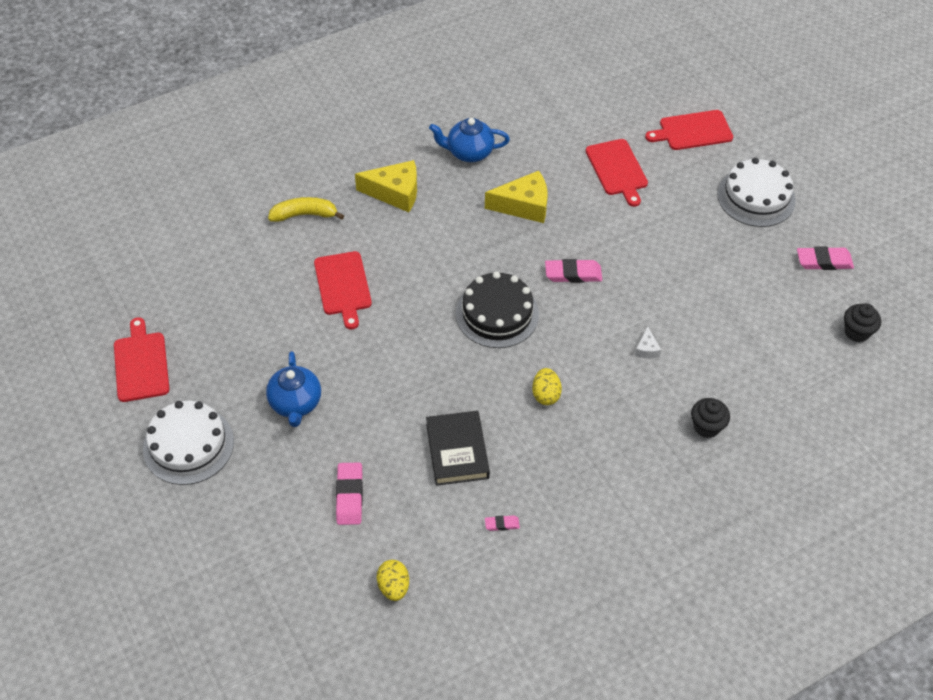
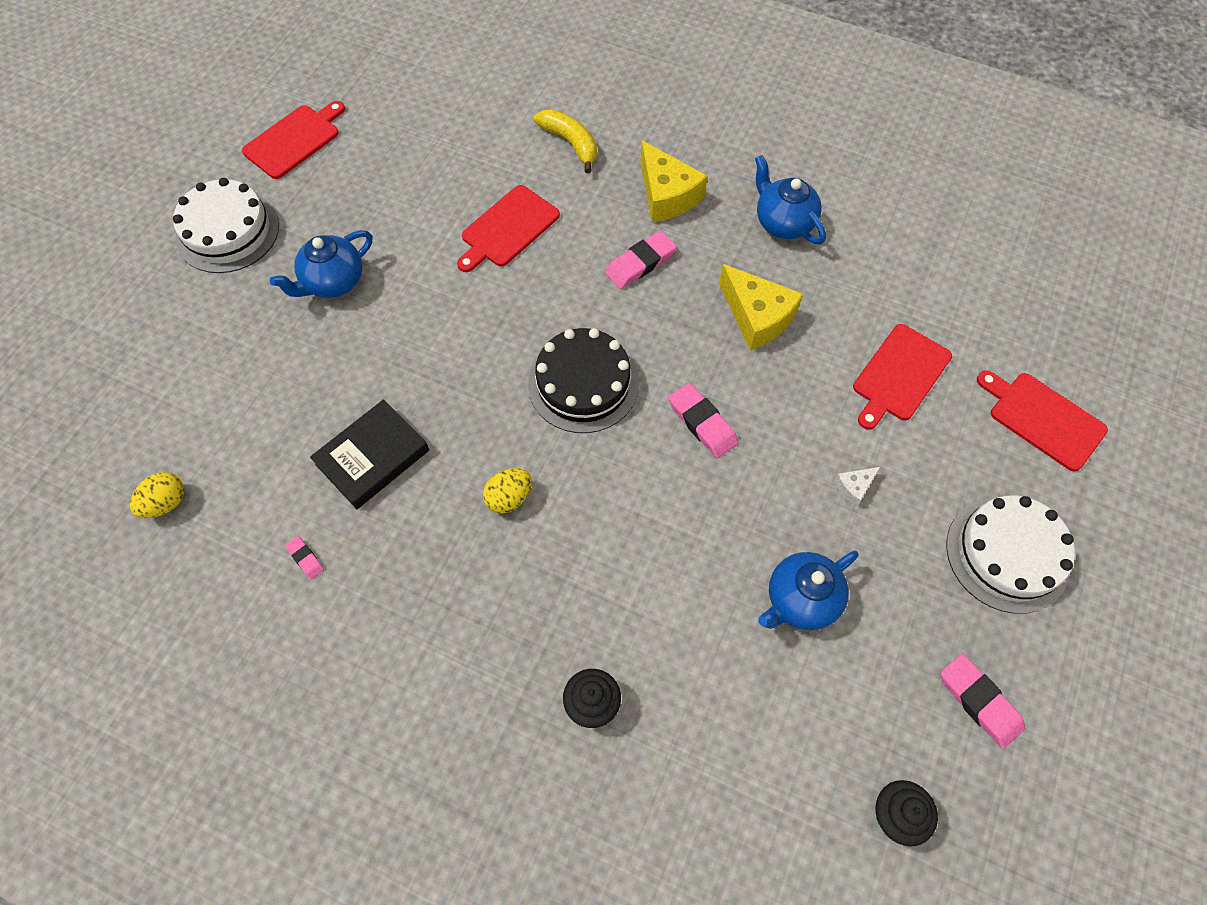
camera: 55 degrees right, 10 degrees up
pink eraser [336,462,363,525] -> pink eraser moved to [605,231,677,289]
white cheese [635,326,661,358] -> white cheese moved to [834,467,880,507]
none -> blue teapot [758,551,858,630]

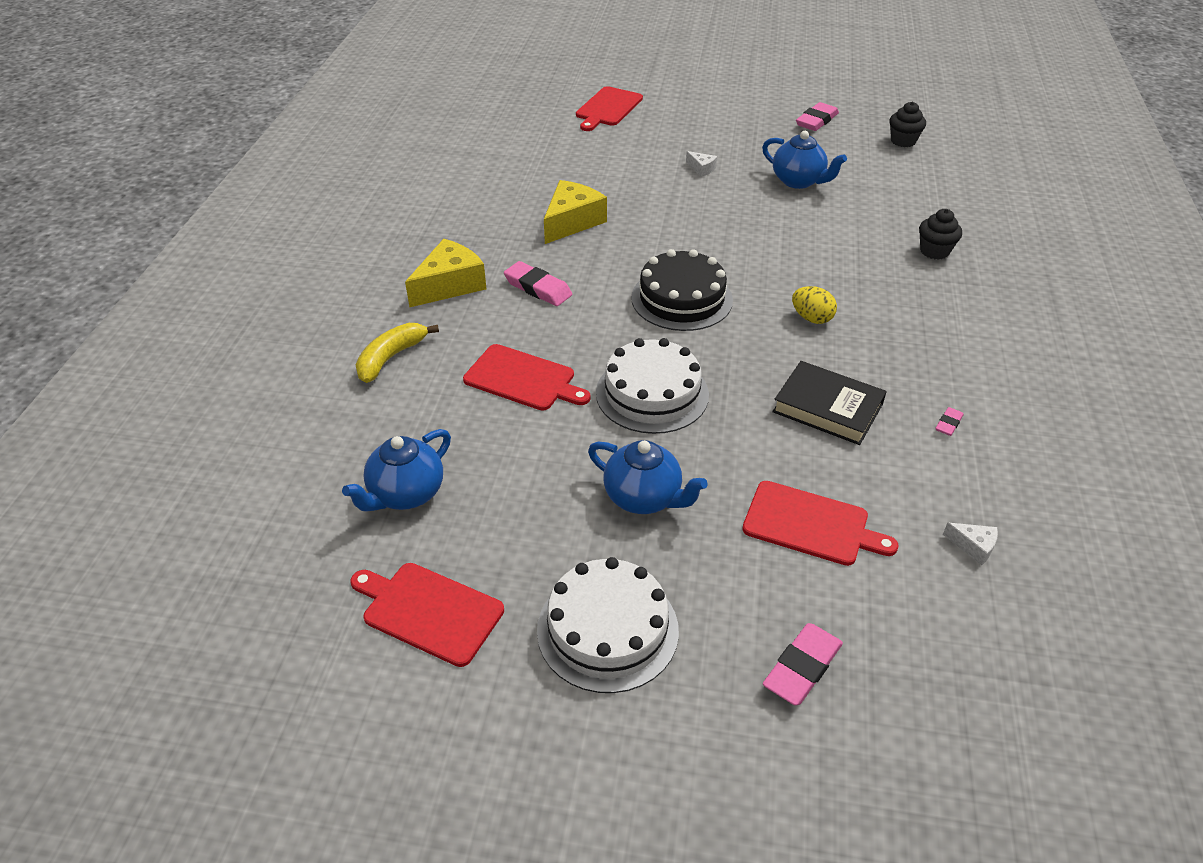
camera: 105 degrees left, 20 degrees down
yellow egg [130,472,184,518] -> white cheese [943,523,998,565]
pink eraser [668,383,739,458] -> pink eraser moved to [763,623,843,706]
blue teapot [755,155,826,244] -> blue teapot moved to [342,429,451,512]
red cutting board [853,324,952,430] -> red cutting board moved to [742,481,898,566]
white cake [946,496,1075,614] -> white cake moved to [596,338,709,434]

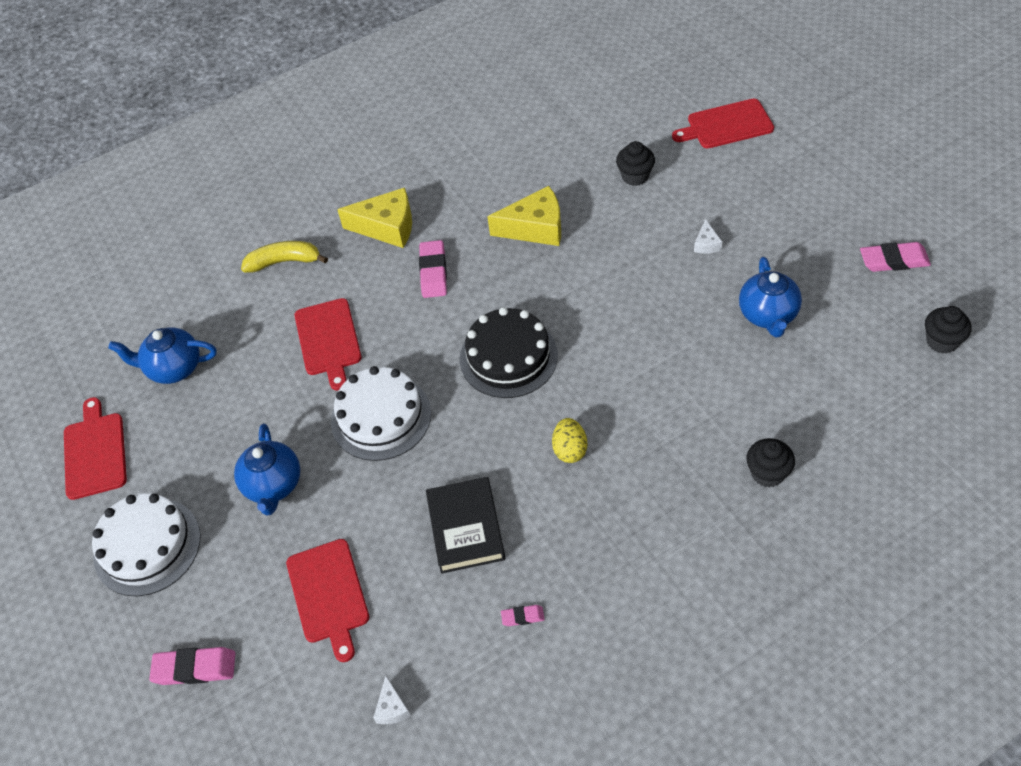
camera: 55 degrees right, 10 degrees up
none -> black cupcake [616,141,655,186]

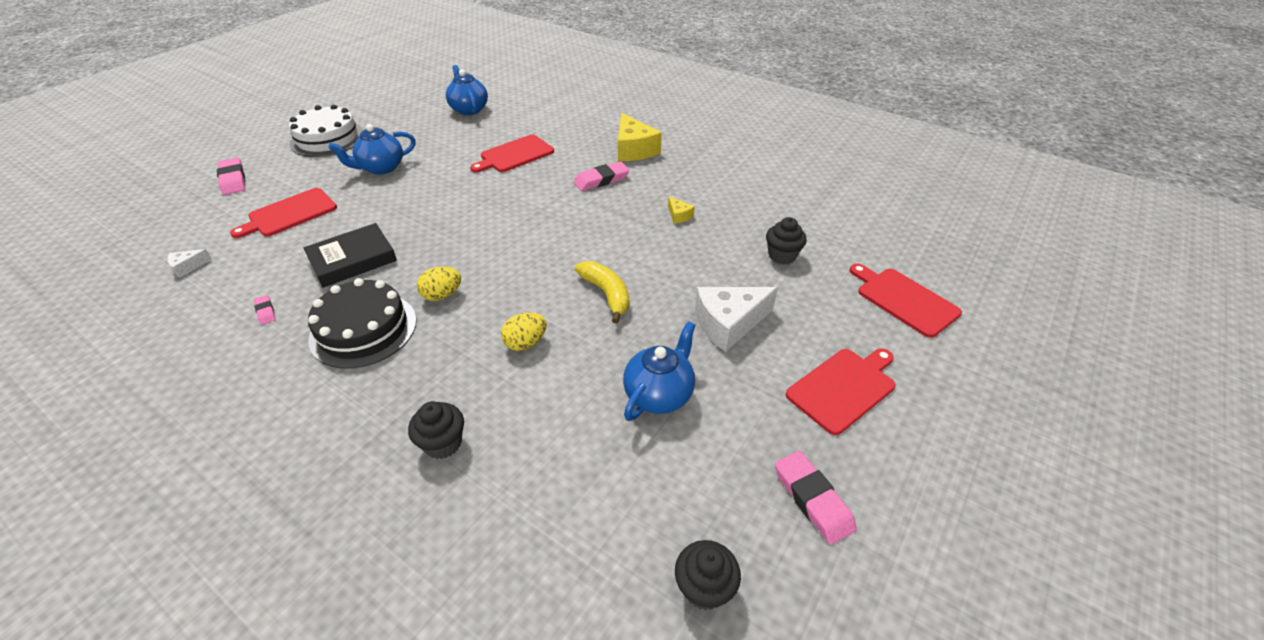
camera: 60 degrees right, 10 degrees down
red cutting board [64,397,127,500] -> red cutting board moved to [786,348,896,435]
yellow banana [241,241,328,273] -> yellow banana moved to [575,261,629,324]
white cake [331,366,431,461] -> none
black cake [460,307,558,398] -> black cake moved to [308,278,417,368]
yellow cheese [487,186,561,246] -> yellow cheese [668,197,695,224], size x0.47
white cheese [694,219,722,254] -> white cheese [695,287,778,352], size x2.14
blue teapot [739,257,802,337] -> blue teapot turned 150 degrees clockwise [623,321,696,421]
none -> yellow egg [501,312,546,351]

